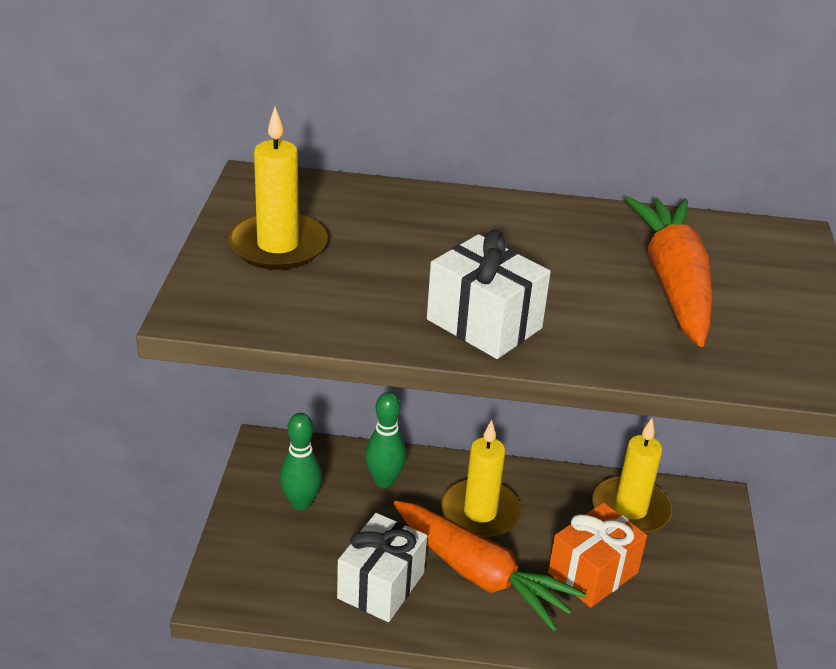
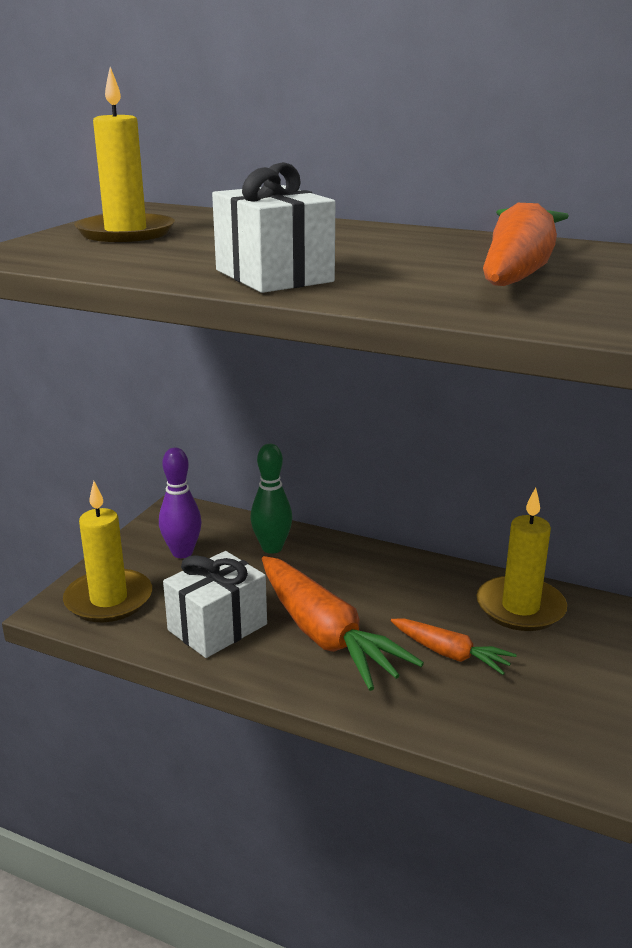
camera: 20 degrees right, 10 degrees down
green bowling pin [280,413,322,510] -> purple bowling pin [159,448,202,558]
yellow candle [441,420,521,538] -> yellow candle moved to [63,481,152,622]
orange gift [548,502,647,608] -> orange carrot [391,618,517,675]

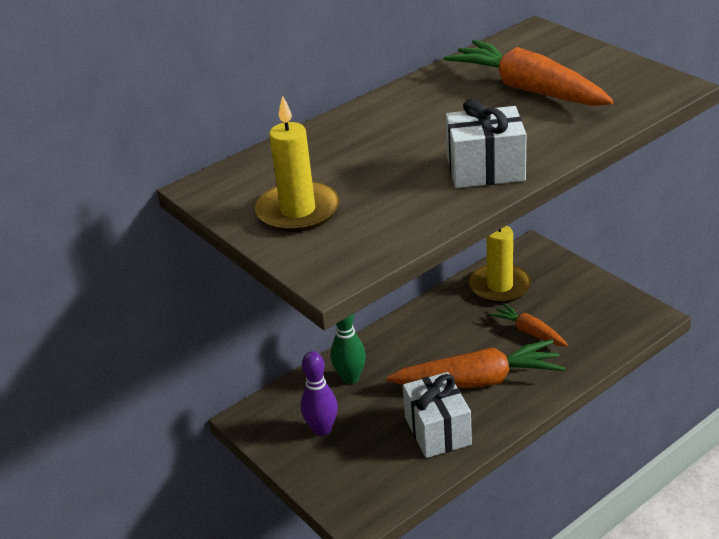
camera: 60 degrees left, 10 degrees up
yellow candle [63,481,152,622] -> none
orange carrot [391,618,517,675] -> orange carrot turned 105 degrees counterclockwise [489,303,568,347]

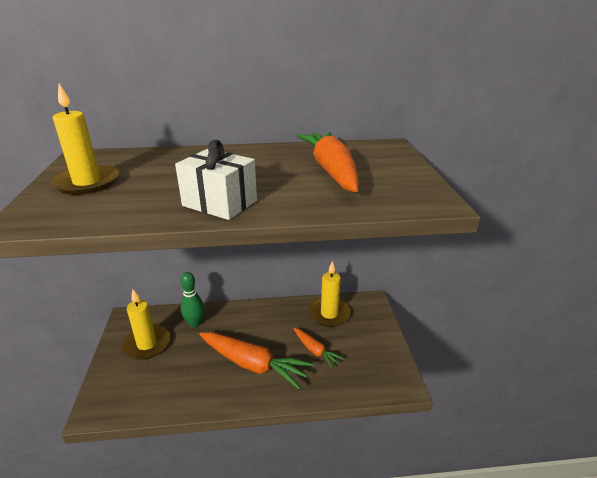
camera: 30 degrees right, 5 degrees down
purple bowling pin [301,351,338,436] -> yellow candle [122,289,170,360]
white gift [403,372,472,458] -> none
orange carrot [489,303,568,347] -> orange carrot turned 150 degrees clockwise [294,328,344,369]

